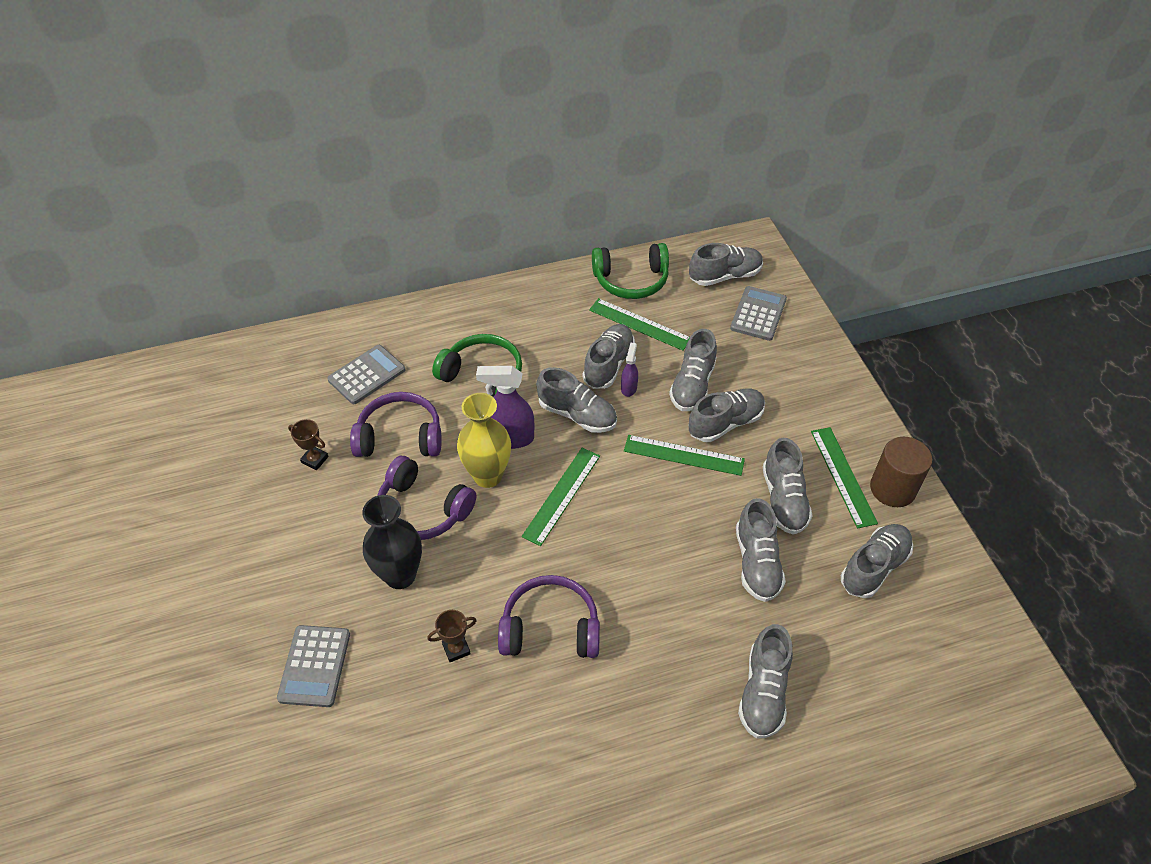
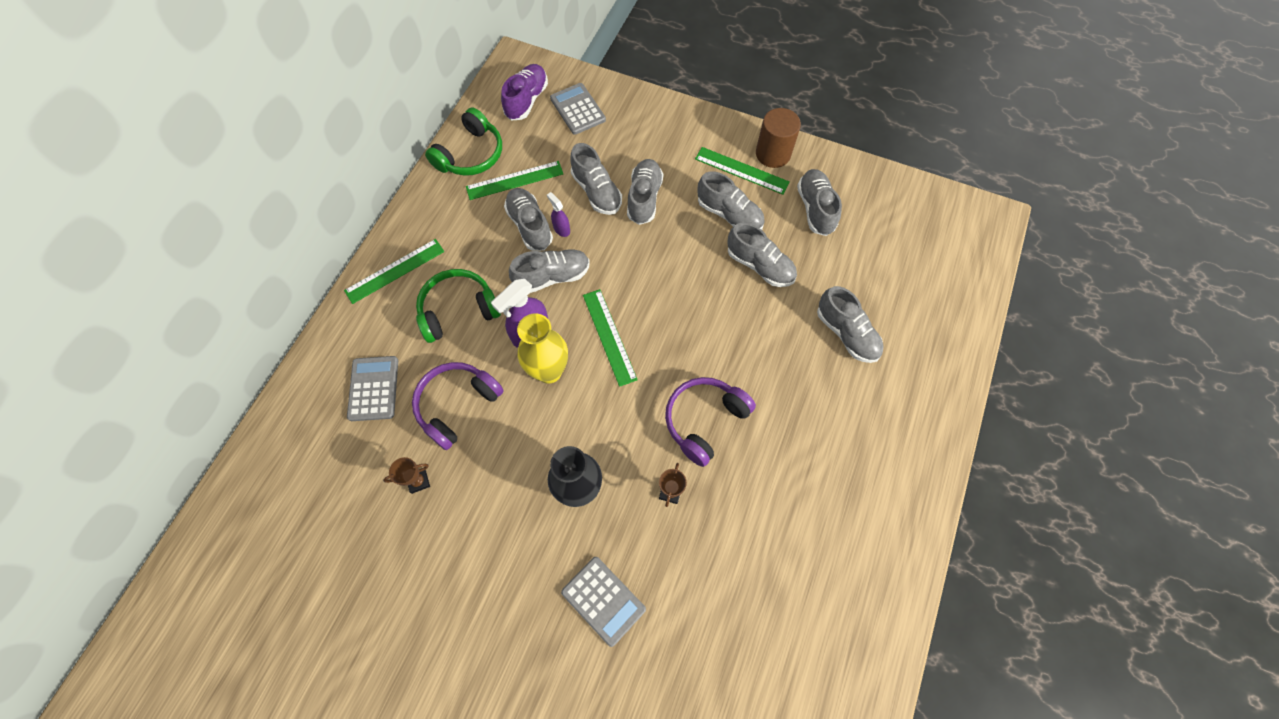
camera: 50 degrees left, 15 degrees up
purple headphones [377,456,476,540] -> none
green ruler [624,435,745,476] -> green ruler moved to [344,239,444,304]
grey shoe [689,243,763,286] -> purple shoe [501,64,548,121]

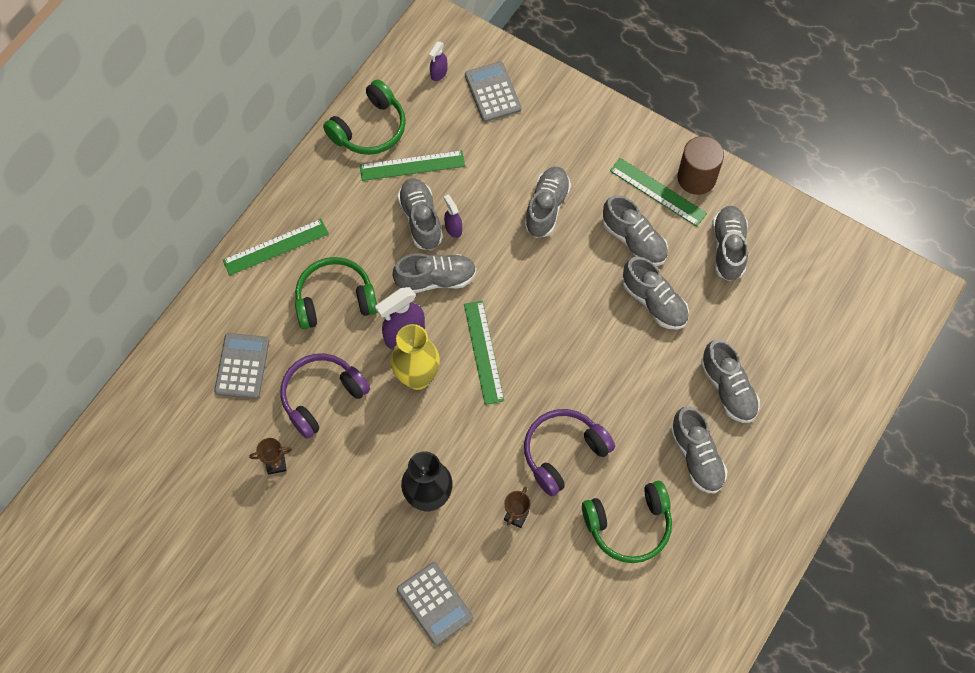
camera: 10 degrees right, 0 degrees up
purple shoe [501,64,548,121] -> purple spray bottle [429,41,447,81]
grey shoe [570,143,622,215] -> grey shoe moved to [670,406,727,493]
none -> green headphones [582,481,672,563]

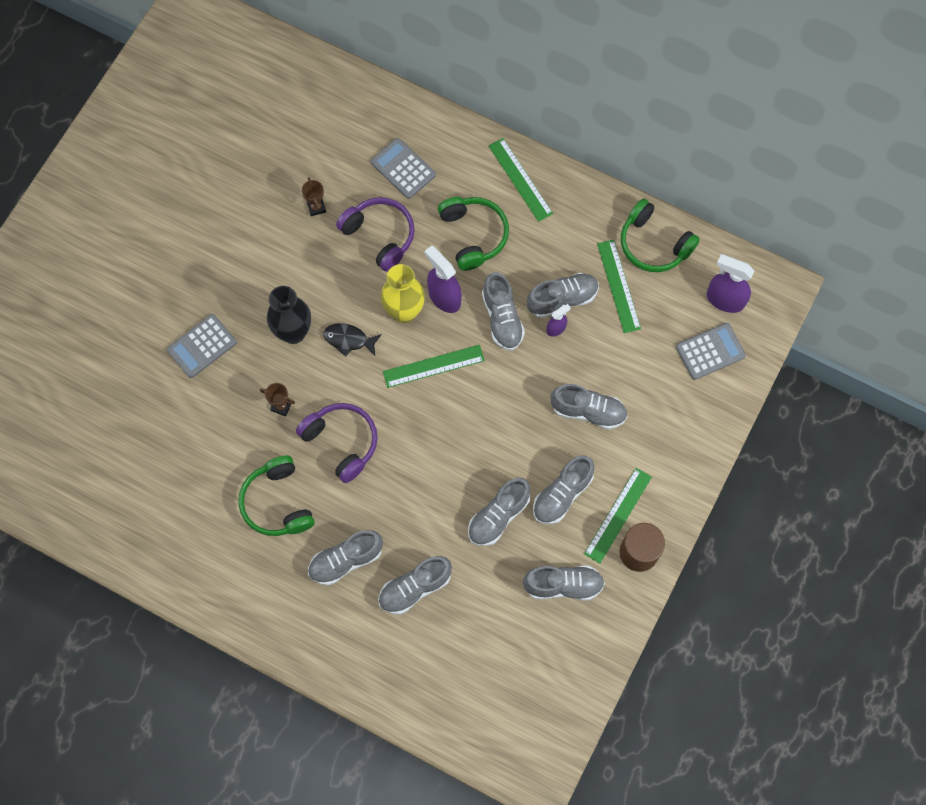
camera: 85 degrees right, 5 degrees up
grey calculator [214,333,269,399] -> grey calculator turned 135 degrees counterclockwise [371,138,436,199]
purple spray bottle [429,41,447,81] -> purple spray bottle [707,254,754,313], size x1.85
none -> black fish [323,323,382,357]

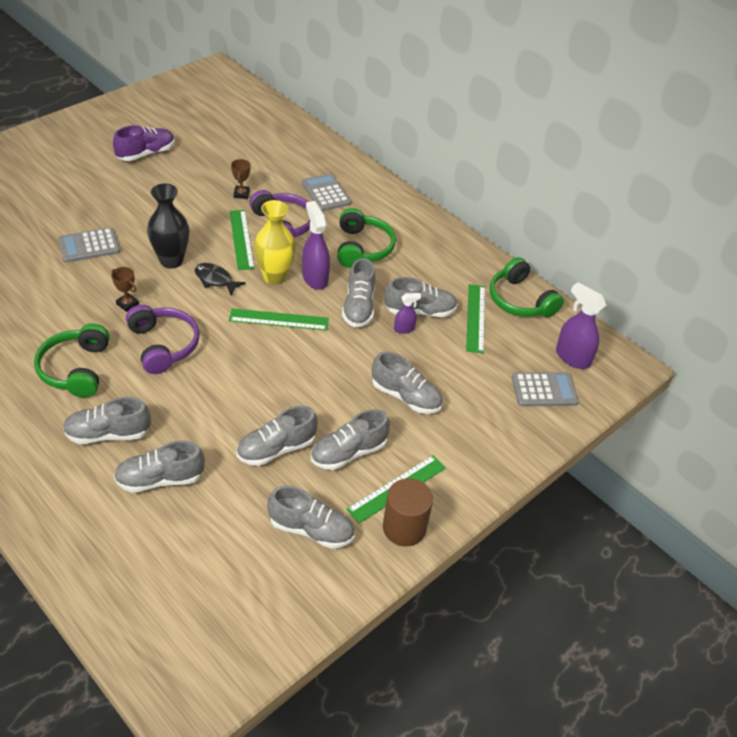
camera: 15 degrees right, 25 degrees down
green ruler [489,138,553,222] -> green ruler moved to [229,210,255,270]
none -> purple shoe [113,125,175,161]

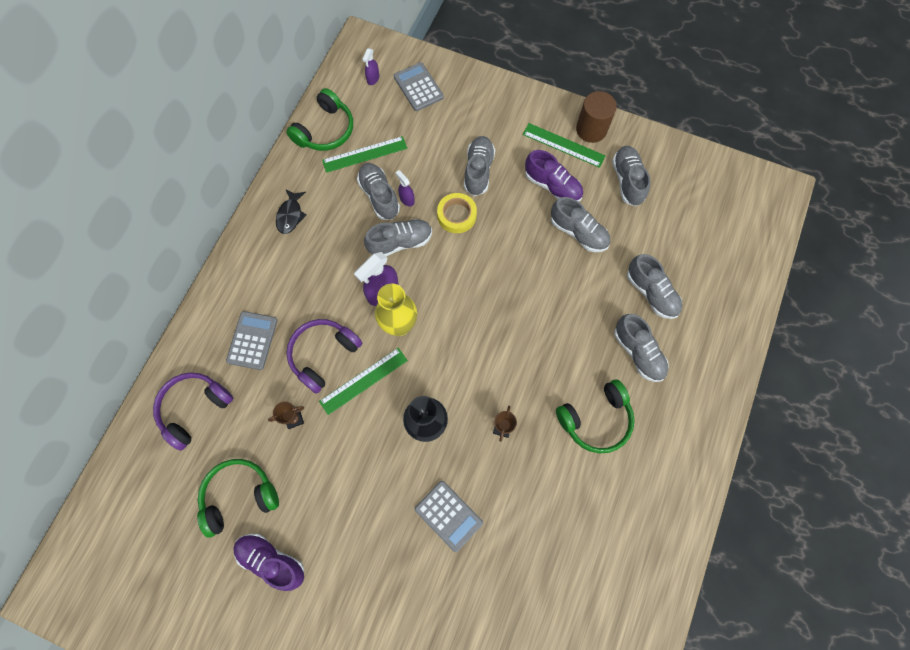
camera: 110 degrees left, 25 degrees up
purple headphones [126,305,200,374] -> purple headphones moved to [153,373,234,451]
black fish [195,263,246,295] -> black fish moved to [276,189,306,234]
green ruler [229,309,329,331] -> none
grey calculator [302,173,351,211] -> grey calculator turned 150 degrees clockwise [226,311,278,370]
grey shoe [311,409,390,470] -> purple shoe [525,150,583,202]
green headphones [337,208,396,268] -> green headphones moved to [197,459,279,538]
purple spray bottle [556,282,606,369] -> purple spray bottle [362,48,379,85], size x0.54
none -> yellow tape [437,193,477,233]

